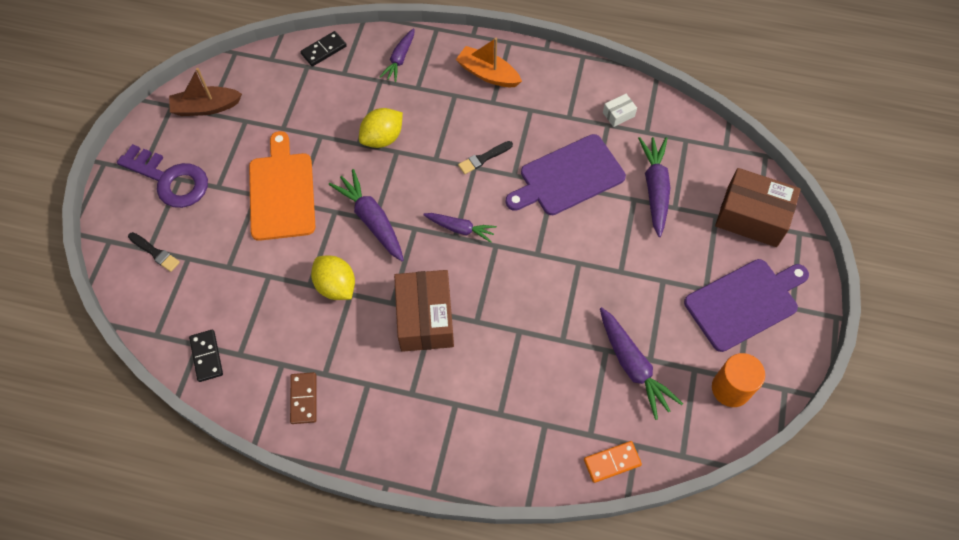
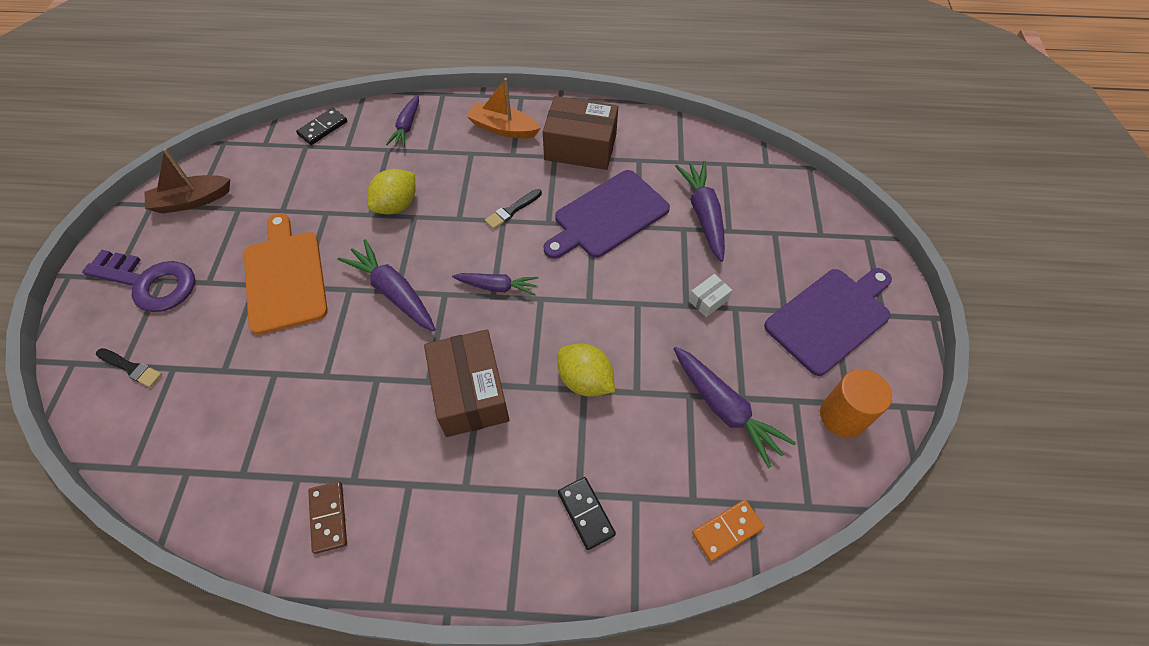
camera: 10 degrees left, 5 degrees down
black domino [189,330,223,382] -> black domino moved to [558,477,616,550]
yellow lemon [311,255,355,300] -> yellow lemon moved to [557,343,615,396]
white box [603,94,637,127] -> white box moved to [689,274,732,317]
brown box [715,168,801,247] -> brown box moved to [543,96,618,170]

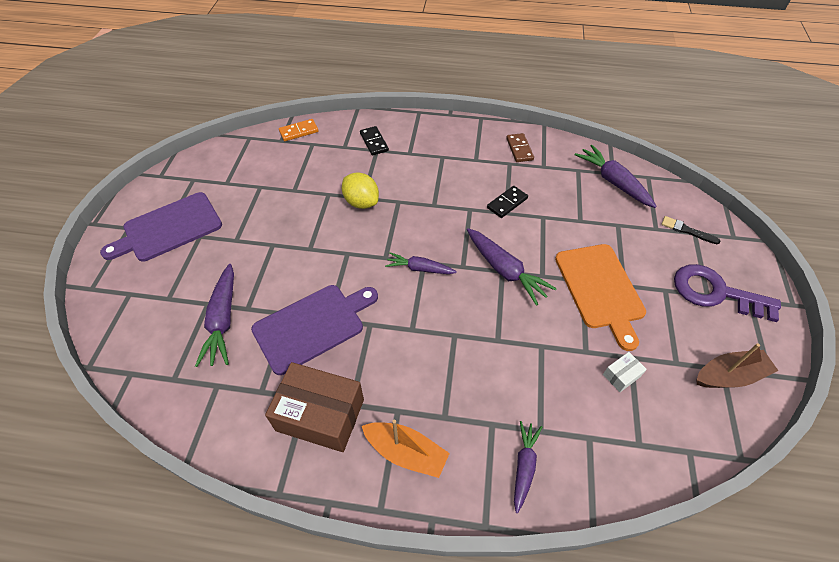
camera: 175 degrees left, 5 degrees down
black domino [296,108,347,145] -> black domino moved to [487,186,528,218]
yellow lemon [367,169,415,214] -> none
brown box [424,329,509,437] -> none
black brush [485,189,542,229] -> none
purple carrot [673,347,796,468] -> purple carrot moved to [575,145,657,208]
white box [689,274,732,317] -> white box moved to [603,352,647,392]
orange cylinder [820,369,892,438] -> none

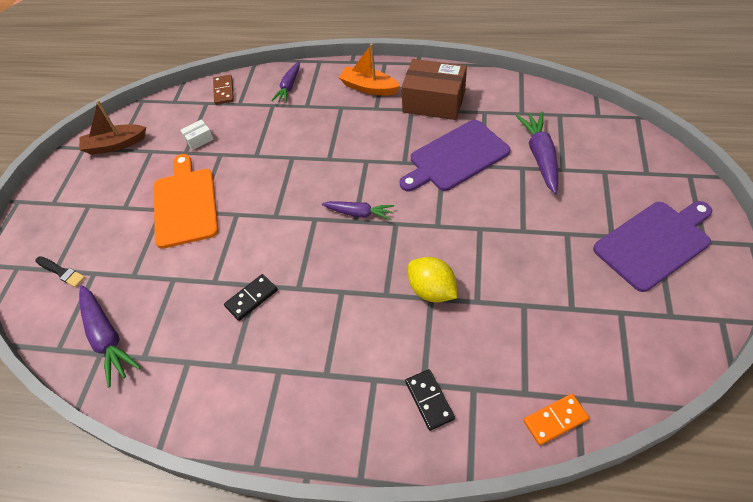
camera: 175 degrees left, 0 degrees up
purple carrot [467,228,557,306] -> none
brown domino [506,133,534,162] -> brown domino moved to [213,75,234,105]
purple key [674,264,781,322] -> none

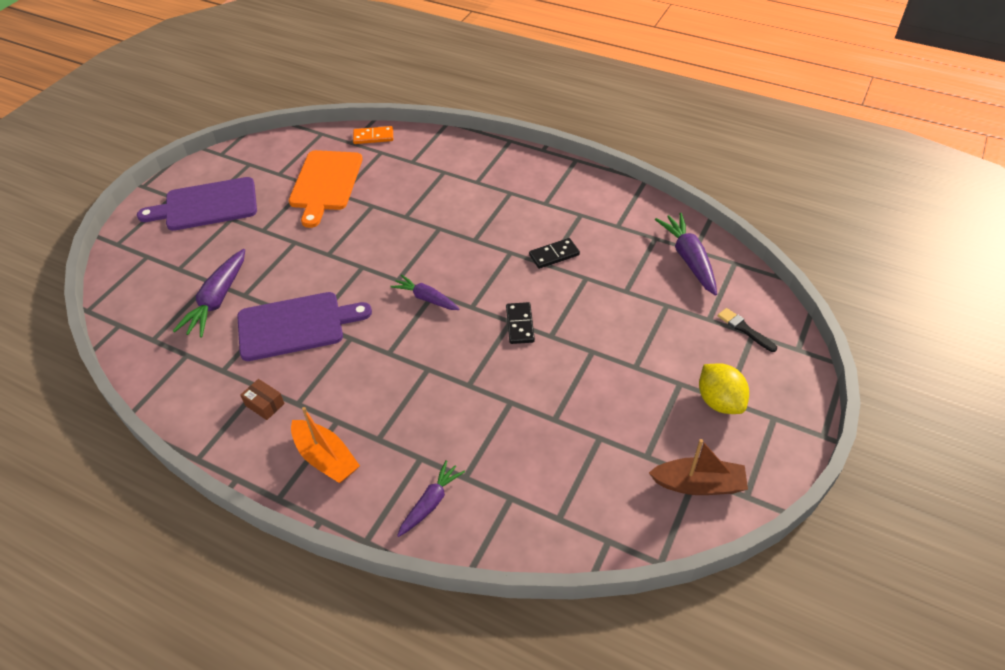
camera: 165 degrees left, 5 degrees down
orange cutting board [154,154,218,249] -> orange cutting board moved to [289,150,363,228]
white box [180,119,214,150] -> none
brown domino [213,75,234,105] -> none
brown box [401,59,467,120] -> brown box [240,379,285,420], size x0.43
black domino [405,369,455,431] -> black domino moved to [506,302,535,344]
yellow lemon [408,257,457,302] -> yellow lemon moved to [699,363,749,414]

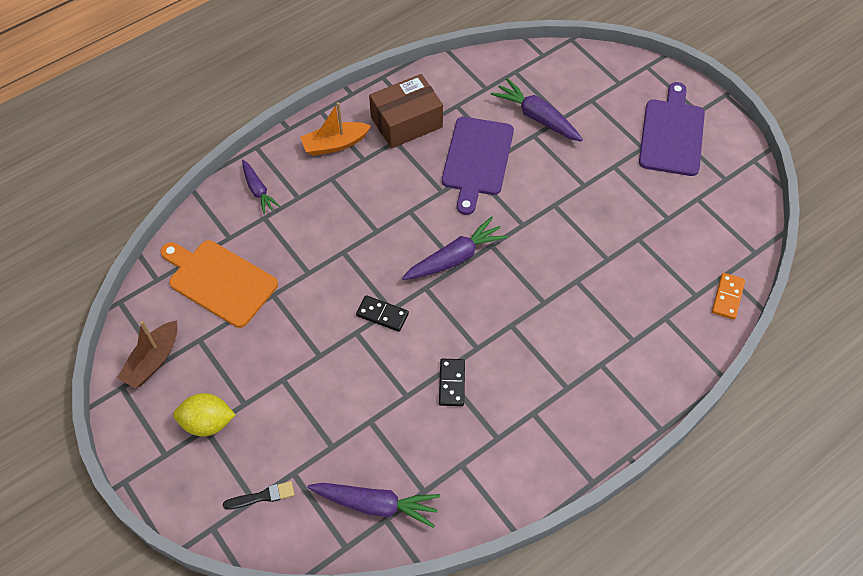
camera: 115 degrees right, 10 degrees up
brown box [240,379,285,420] -> brown box [369,74,443,149], size x2.32
orange cutting board [289,150,363,228] -> orange cutting board moved to [160,240,278,328]
purple carrot [390,274,459,310] -> purple carrot [402,217,508,280], size x1.56

